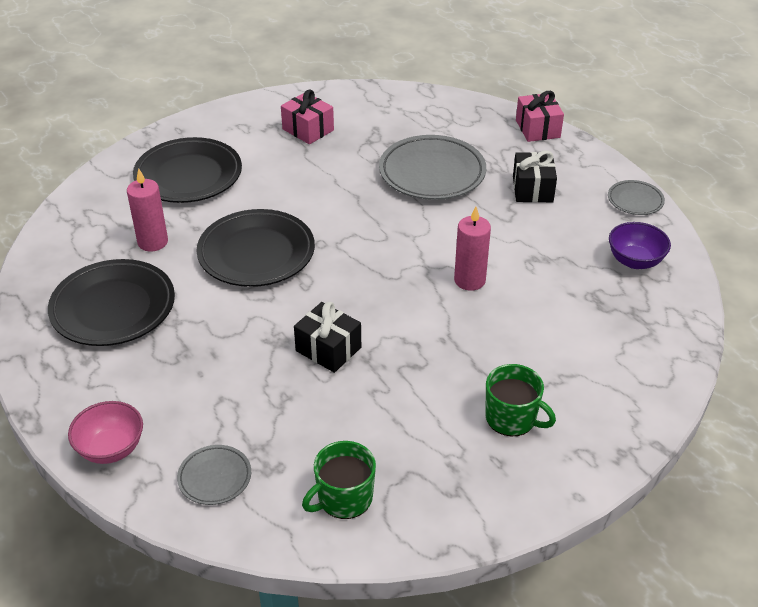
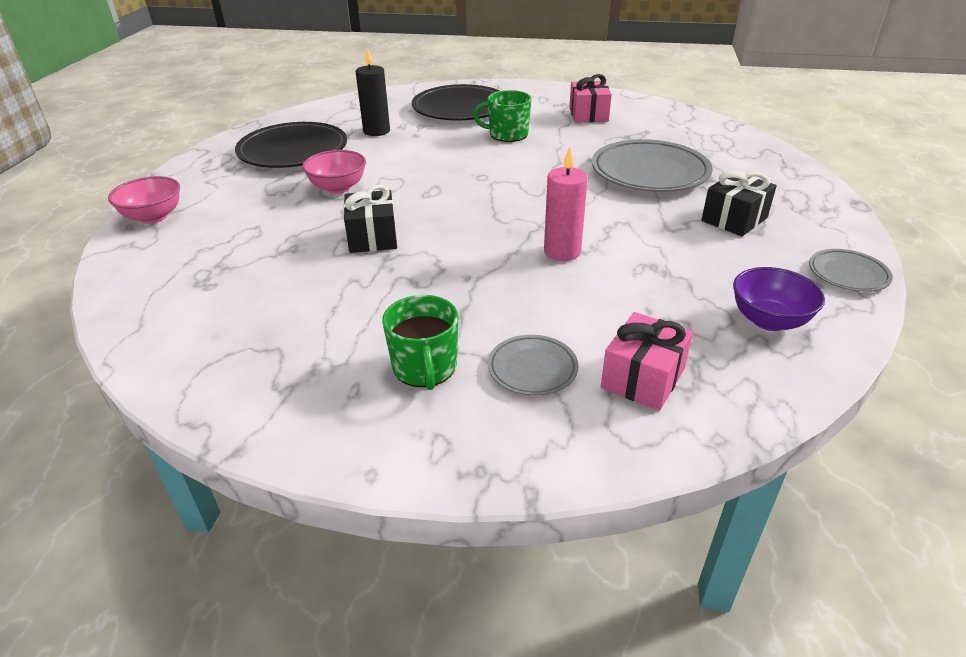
camera: 45 degrees right, 5 degrees down
pink candle [127,168,168,252] -> black candle [356,48,390,136]
grey plate [177,445,251,505] -> grey plate moved to [488,335,579,396]
black plate [197,209,315,287] -> none
green mug [302,441,376,519] -> green mug moved to [473,90,532,142]
pink gift [516,91,564,142] -> pink gift moved to [601,312,693,411]
none -> pink bowl [302,150,366,194]

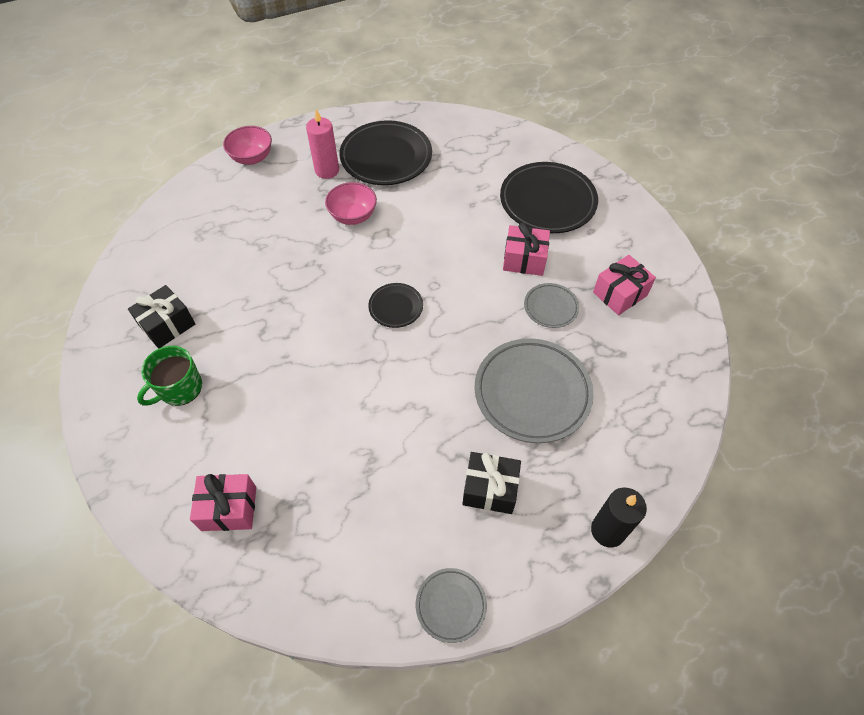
camera: 55 degrees right, 20 degrees up
black gift [344,185,397,253] -> black gift moved to [128,285,195,349]
black candle [356,48,390,136] -> black candle moved to [591,488,647,548]
green mug [473,90,532,142] -> pink gift [503,223,550,276]
grey plate [488,335,579,396] -> grey plate moved to [524,283,579,328]
pink candle [544,147,588,261] -> pink candle moved to [306,109,339,179]
purple bowl [733,267,825,331] -> none
none -> black plate [368,283,423,328]

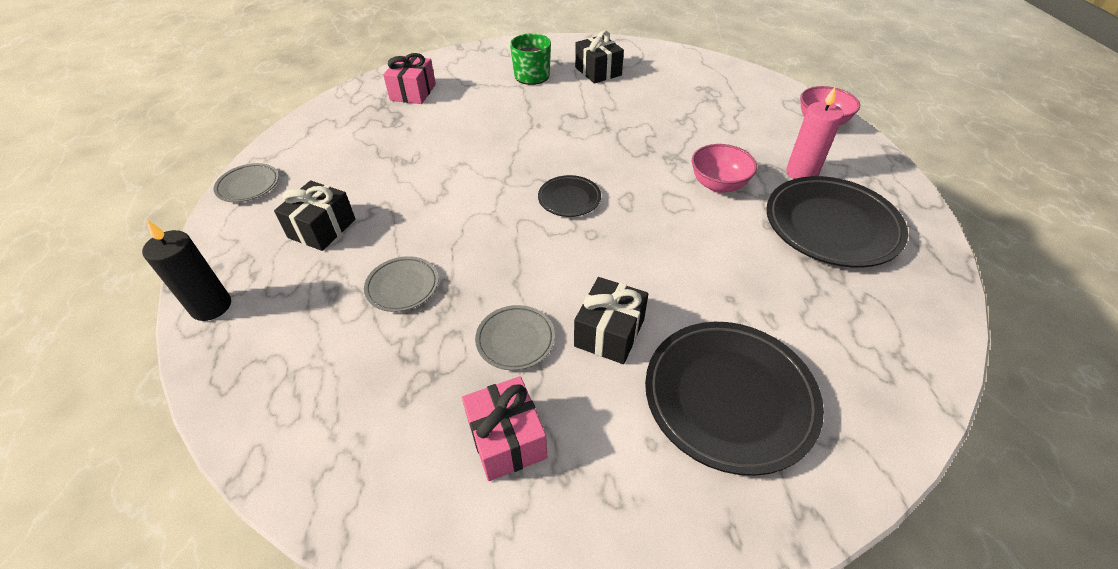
camera: 105 degrees right, 10 degrees down
grey plate [474,338,594,443] -> grey plate [364,256,438,312], size x0.51
pink gift [503,223,550,276] -> black gift [574,277,648,364]

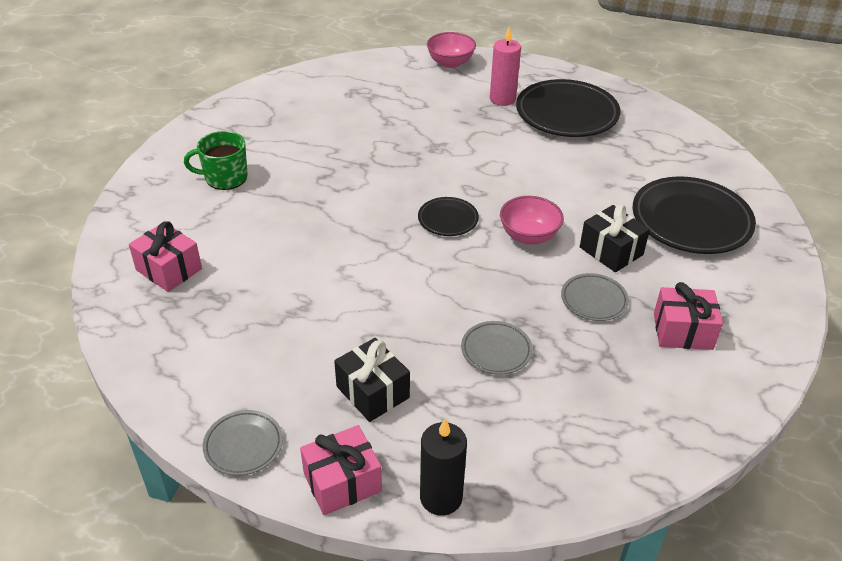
camera: 65 degrees left, 5 degrees down
black gift [575,30,624,84] -> none
pink bowl [692,144,757,193] -> pink bowl moved to [500,196,564,245]
none -> pink gift [300,425,382,515]

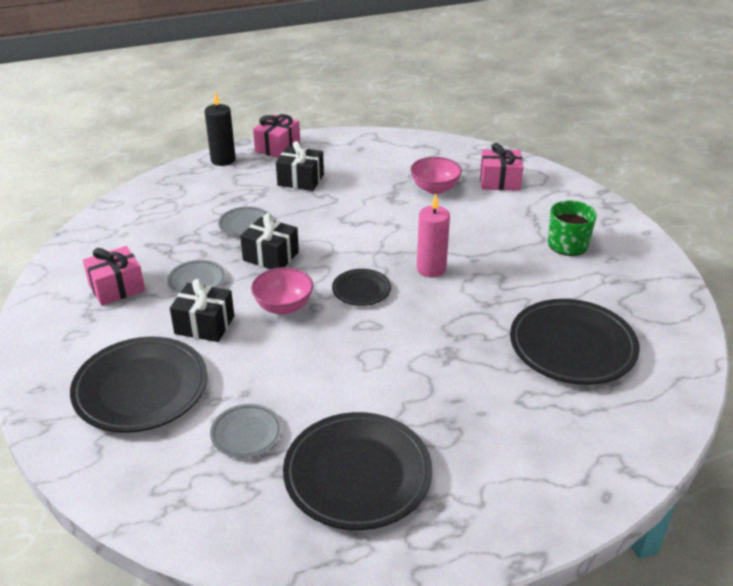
camera: 145 degrees right, 5 degrees down
grey plate [203,410,283,476] -> grey plate moved to [210,404,282,458]
pink bowl [427,32,476,68] -> pink bowl moved to [410,157,462,194]
pink candle [490,27,521,106] -> pink candle moved to [417,194,450,278]
none -> black gift [240,213,299,269]
none -> black plate [510,299,640,385]

